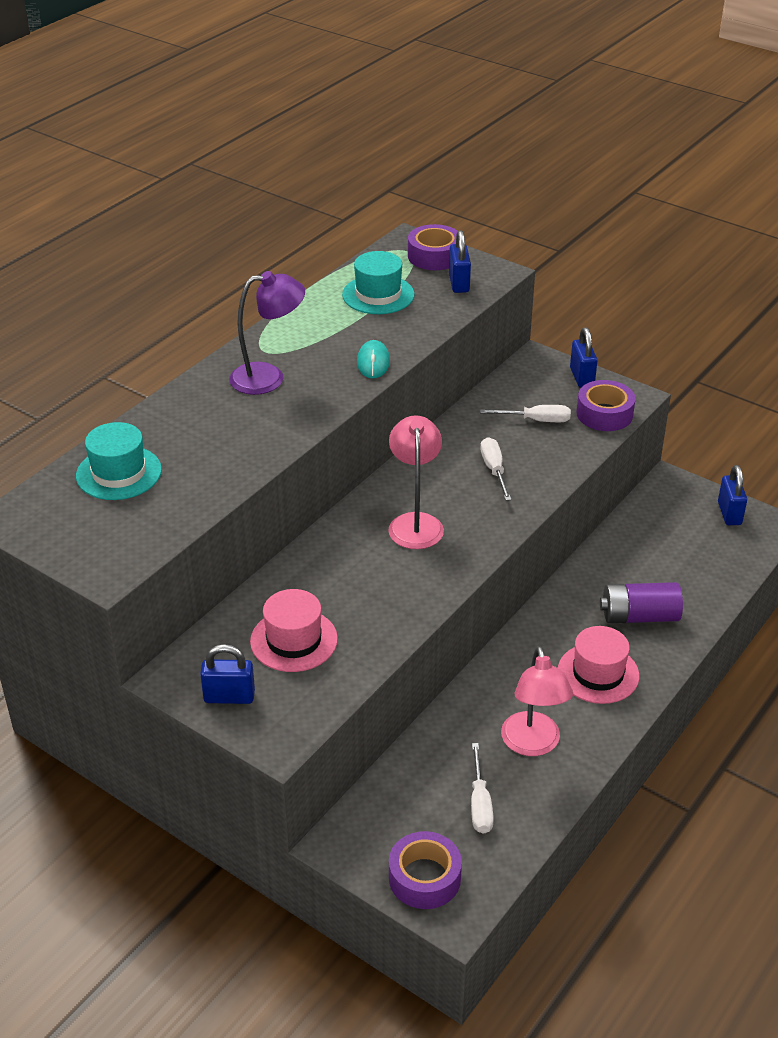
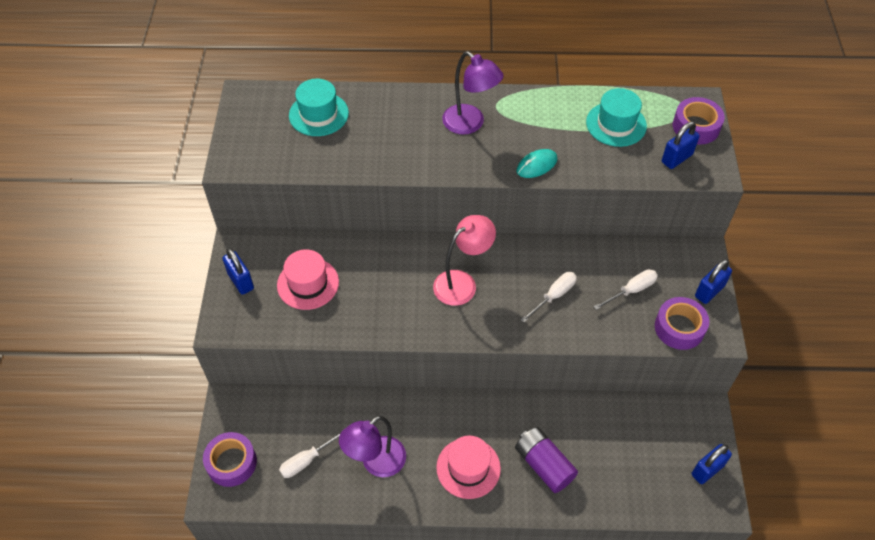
camera: 55 degrees right, 15 degrees up
white screwdriver [480,405,571,422] -> white screwdriver turned 90 degrees counterclockwise [593,269,658,310]
pink lamp [501,646,573,756] -> purple lamp [339,416,406,477]

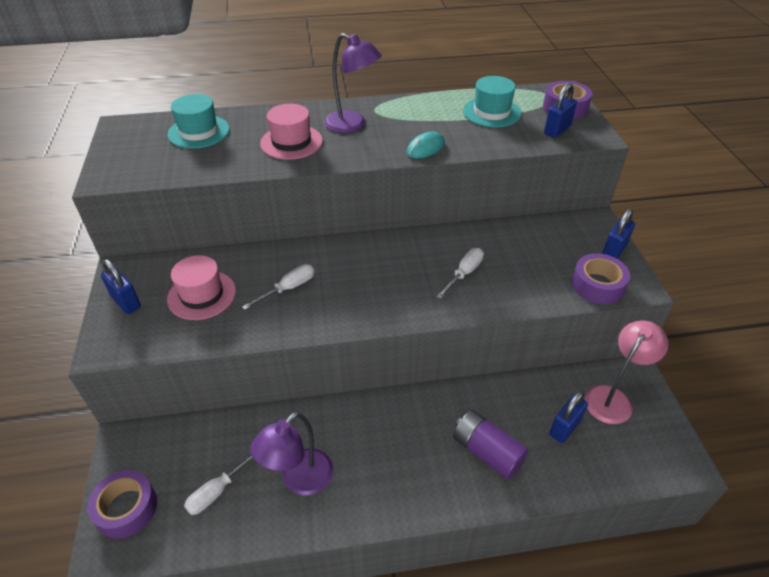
camera: 10 degrees left, 10 degrees down
pink lamp [433,215,496,306] -> pink lamp moved to [585,321,669,424]
pink hat [436,435,501,499] -> pink hat moved to [260,104,323,160]
white screwdriver [593,269,658,310] -> white screwdriver moved to [242,264,314,310]
blue padlock [692,444,732,484] -> blue padlock moved to [549,392,588,443]

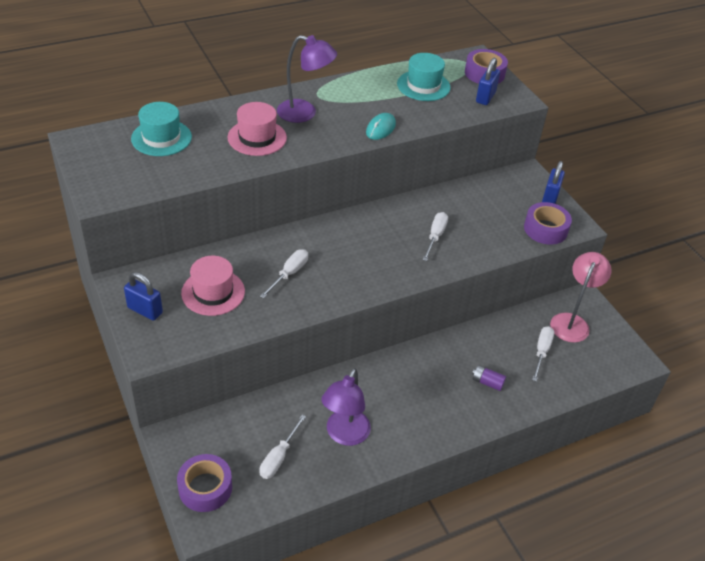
camera: 20 degrees left, 0 degrees up
purple battery [453,410,529,480] -> purple battery [472,365,506,391], size x0.54
blue padlock [549,392,588,443] -> white screwdriver [532,326,554,382]

